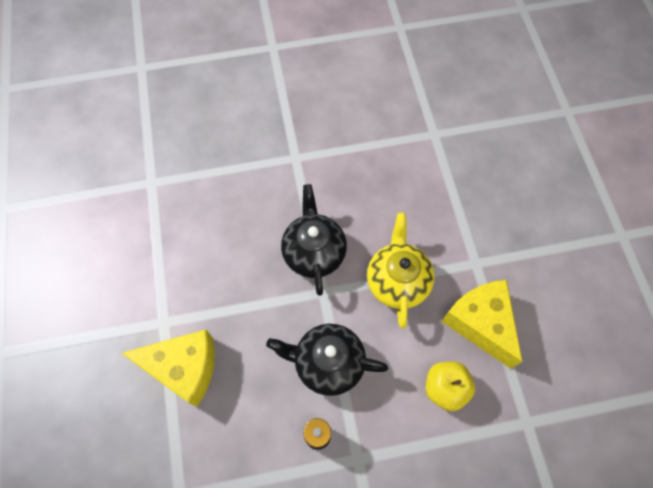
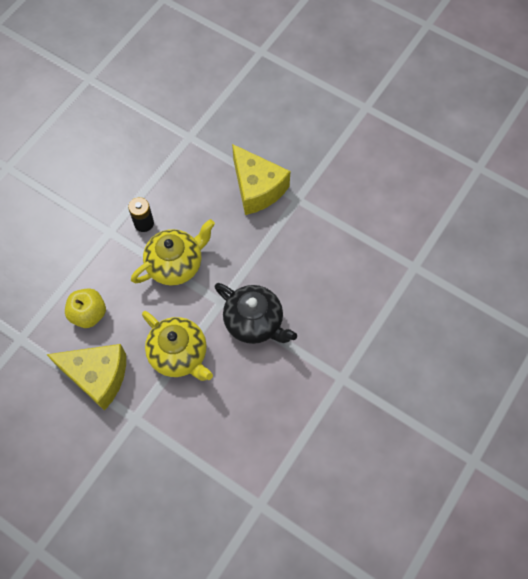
camera: 135 degrees right, 0 degrees up
yellow cheese [122,329,215,407] -> yellow cheese turned 90 degrees counterclockwise [232,144,290,215]
black teapot [266,324,388,396] -> yellow teapot [131,219,215,286]

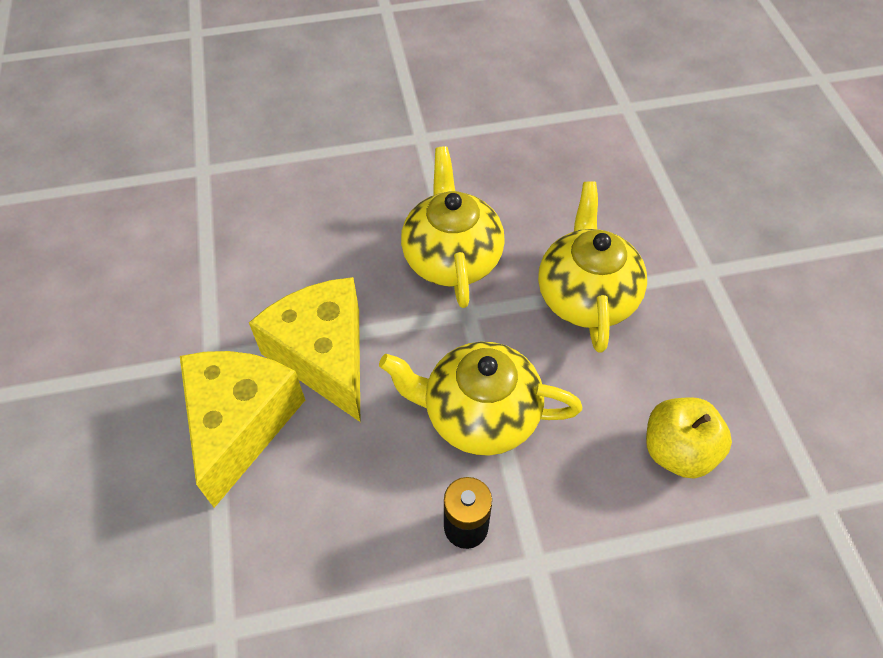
camera: 135 degrees left, 10 degrees down
yellow cheese [46,344,126,411] -> yellow cheese moved to [249,277,360,422]
black teapot [215,283,297,344] -> yellow teapot [401,146,505,308]

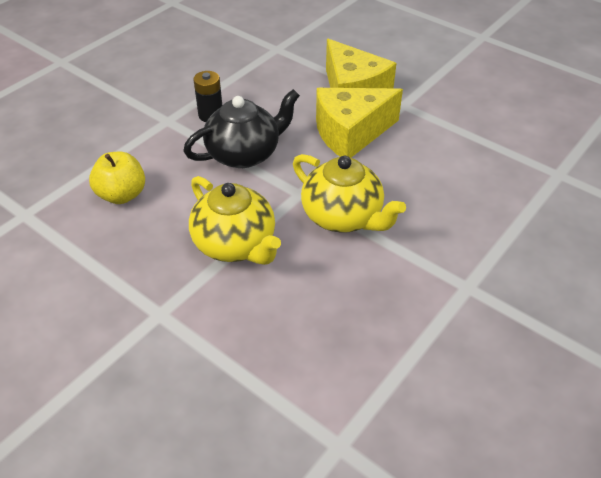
camera: 140 degrees right, 10 degrees down
yellow cheese [249,277,360,422] -> yellow cheese turned 135 degrees clockwise [316,88,403,158]
yellow teapot [379,342,582,456] -> black teapot [183,89,300,168]

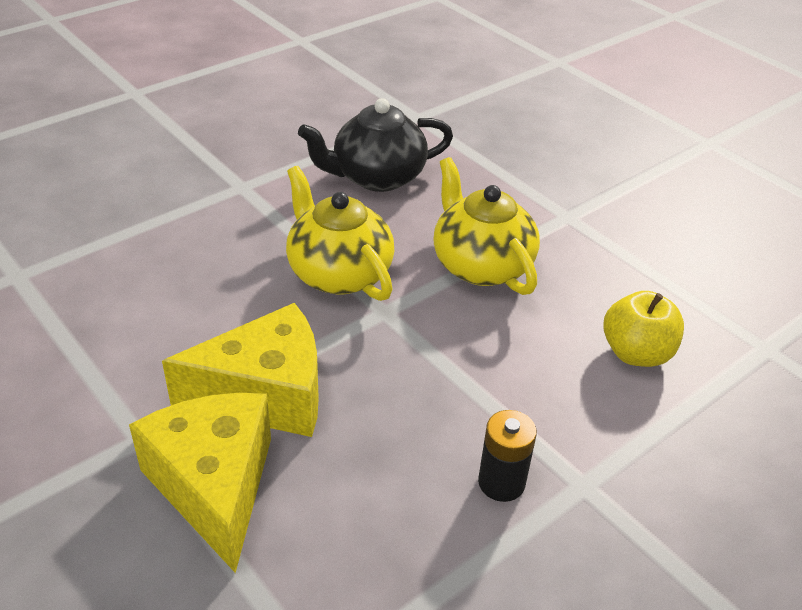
camera: 170 degrees left, 5 degrees down
black teapot [183,89,300,168] -> black teapot moved to [298,98,453,192]

